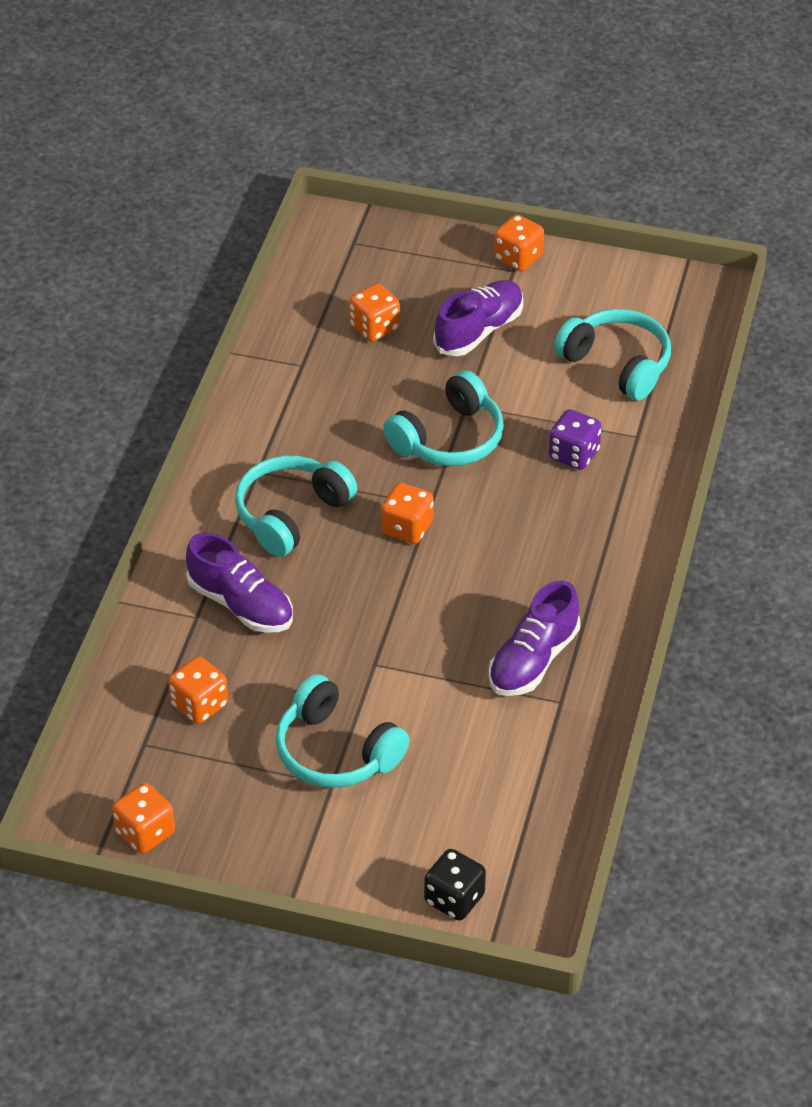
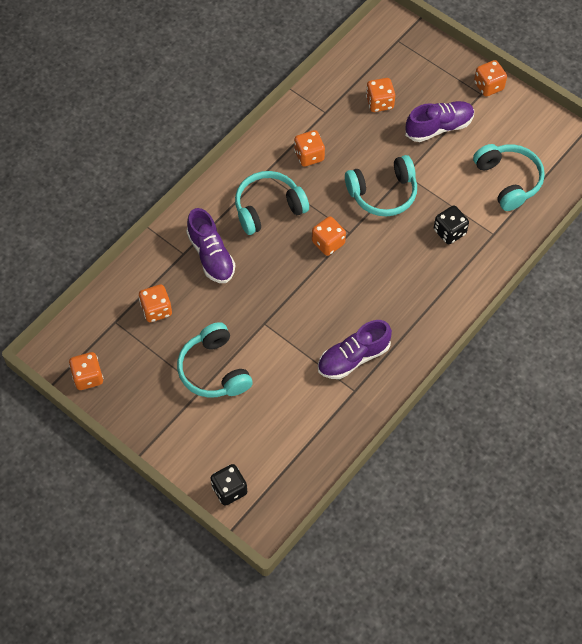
camera: 25 degrees right, 15 degrees up
purple dice [549,409,601,470] -> black dice [434,206,469,244]
none -> orange dice [294,130,325,167]

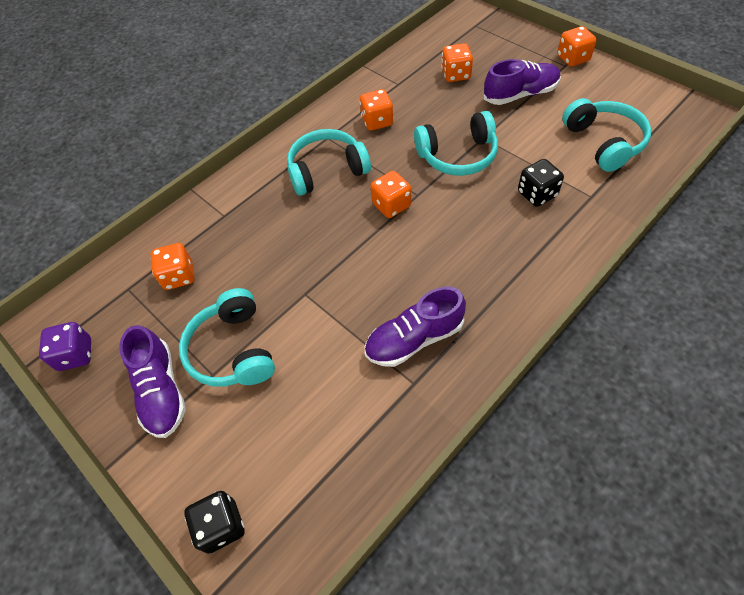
camera: 10 degrees right, 5 degrees down
orange dice [69,352,103,390] -> purple dice [39,322,91,371]
purple shoe [186,208,235,283] -> purple shoe moved to [119,325,186,438]

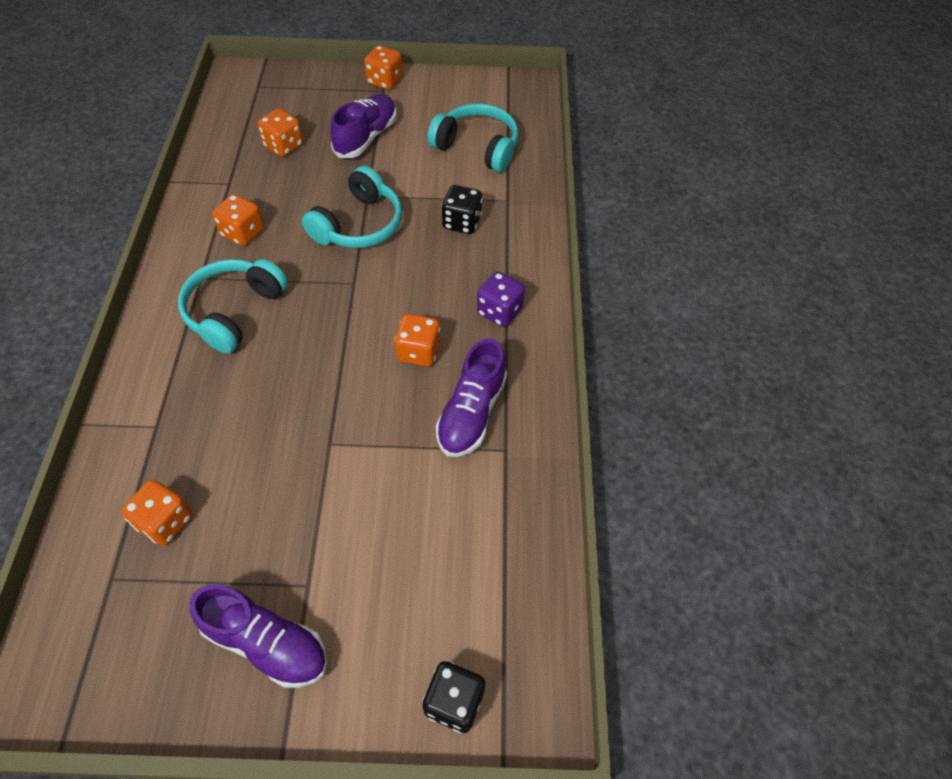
camera: 50 degrees left, 0 degrees up
purple dice [39,322,91,371] -> purple dice moved to [477,271,525,327]
turquoise headphones [179,288,275,387] -> none
orange dice [370,171,411,218] -> orange dice moved to [394,314,440,367]

